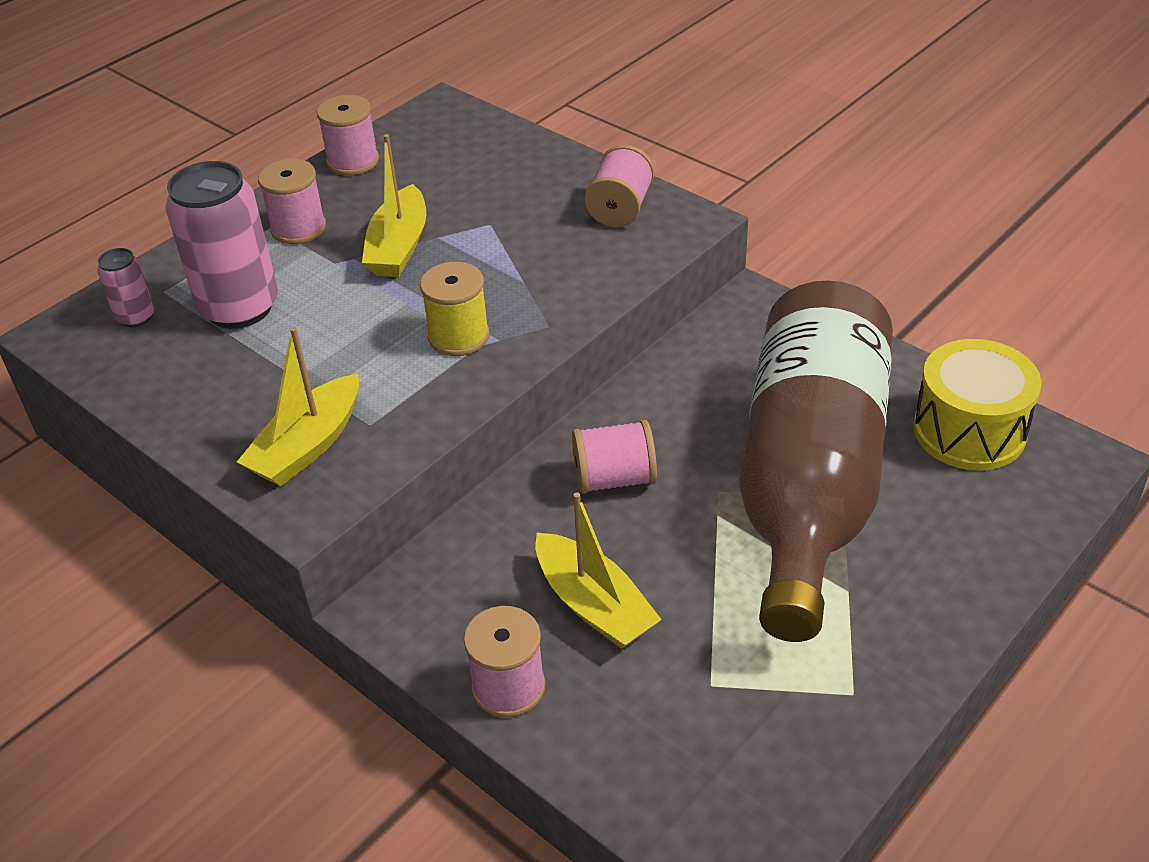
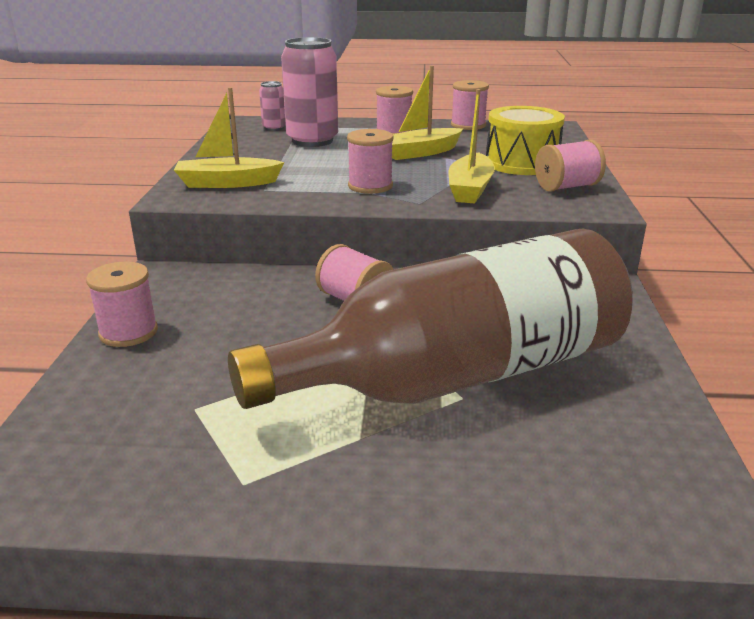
camera: 50 degrees right, 15 degrees down
yellow spool [420,262,489,356] -> pink spool [347,129,394,194]
yellow boat [535,492,662,649] -> yellow boat moved to [449,89,495,203]
yellow drum [913,339,1042,471] -> yellow drum moved to [486,106,565,175]

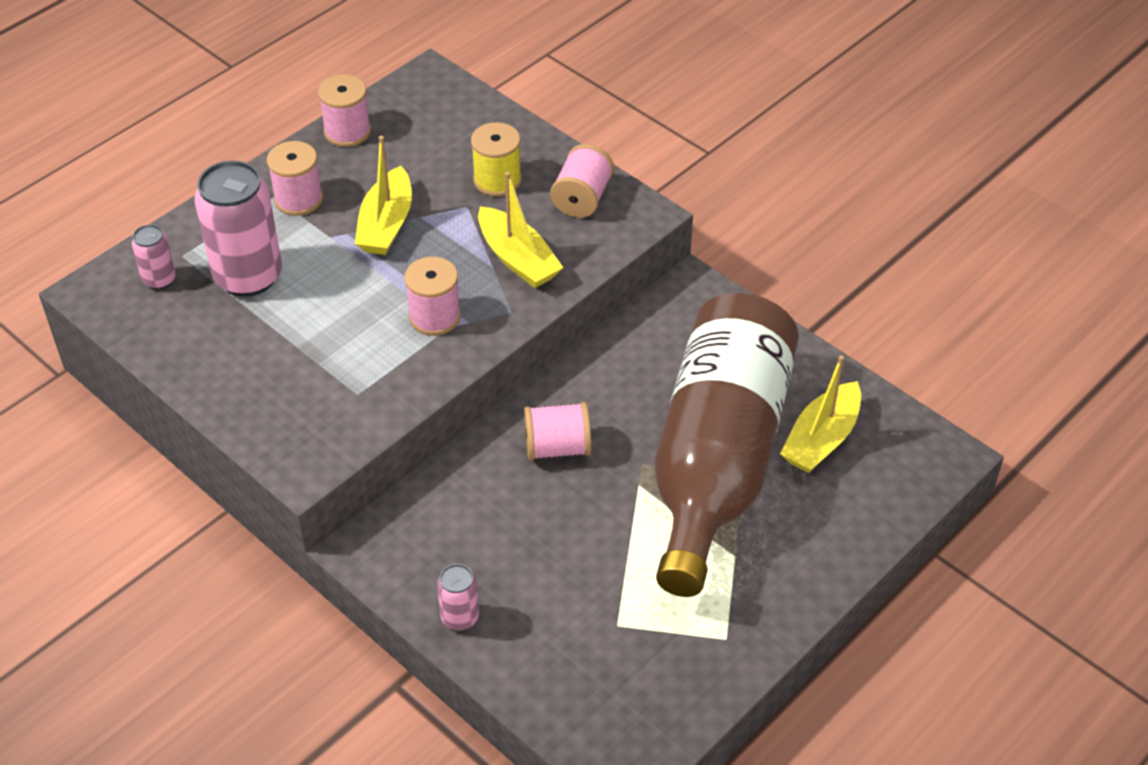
camera: 50 degrees left, 20 degrees up
pink spool [86,262,158,347] -> pink can [437,564,479,631]
yellow boat [174,87,284,188] -> yellow boat moved to [780,355,861,473]
yellow drum [486,106,565,175] -> yellow spool [471,122,522,197]

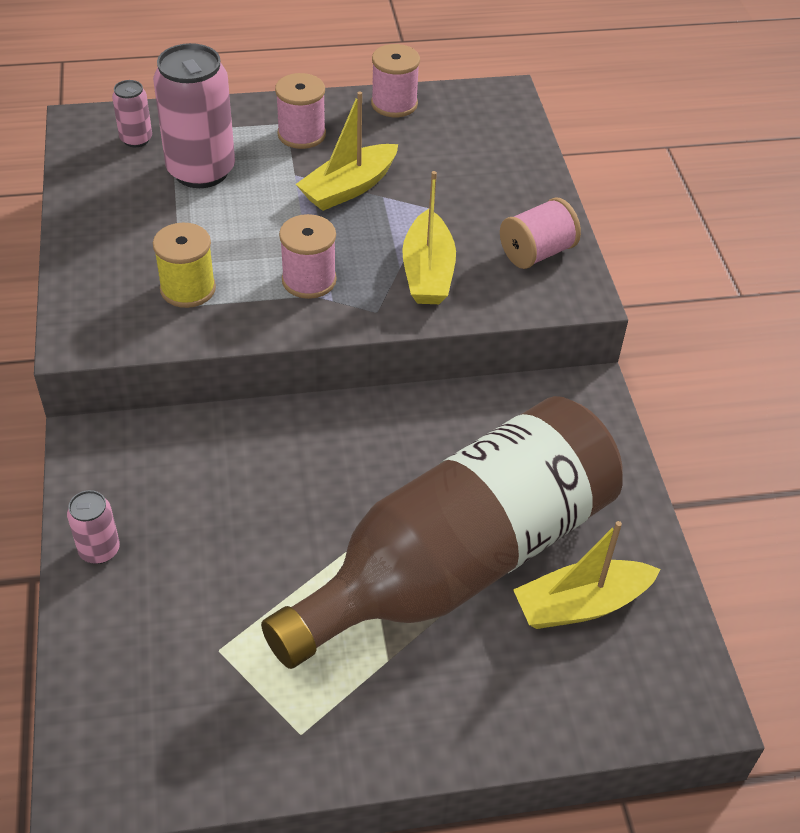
camera: 35 degrees right, 0 degrees up
yellow spool [471,122,522,197] -> yellow spool moved to [153,222,216,308]
pink spool [524,402,591,461] -> none

